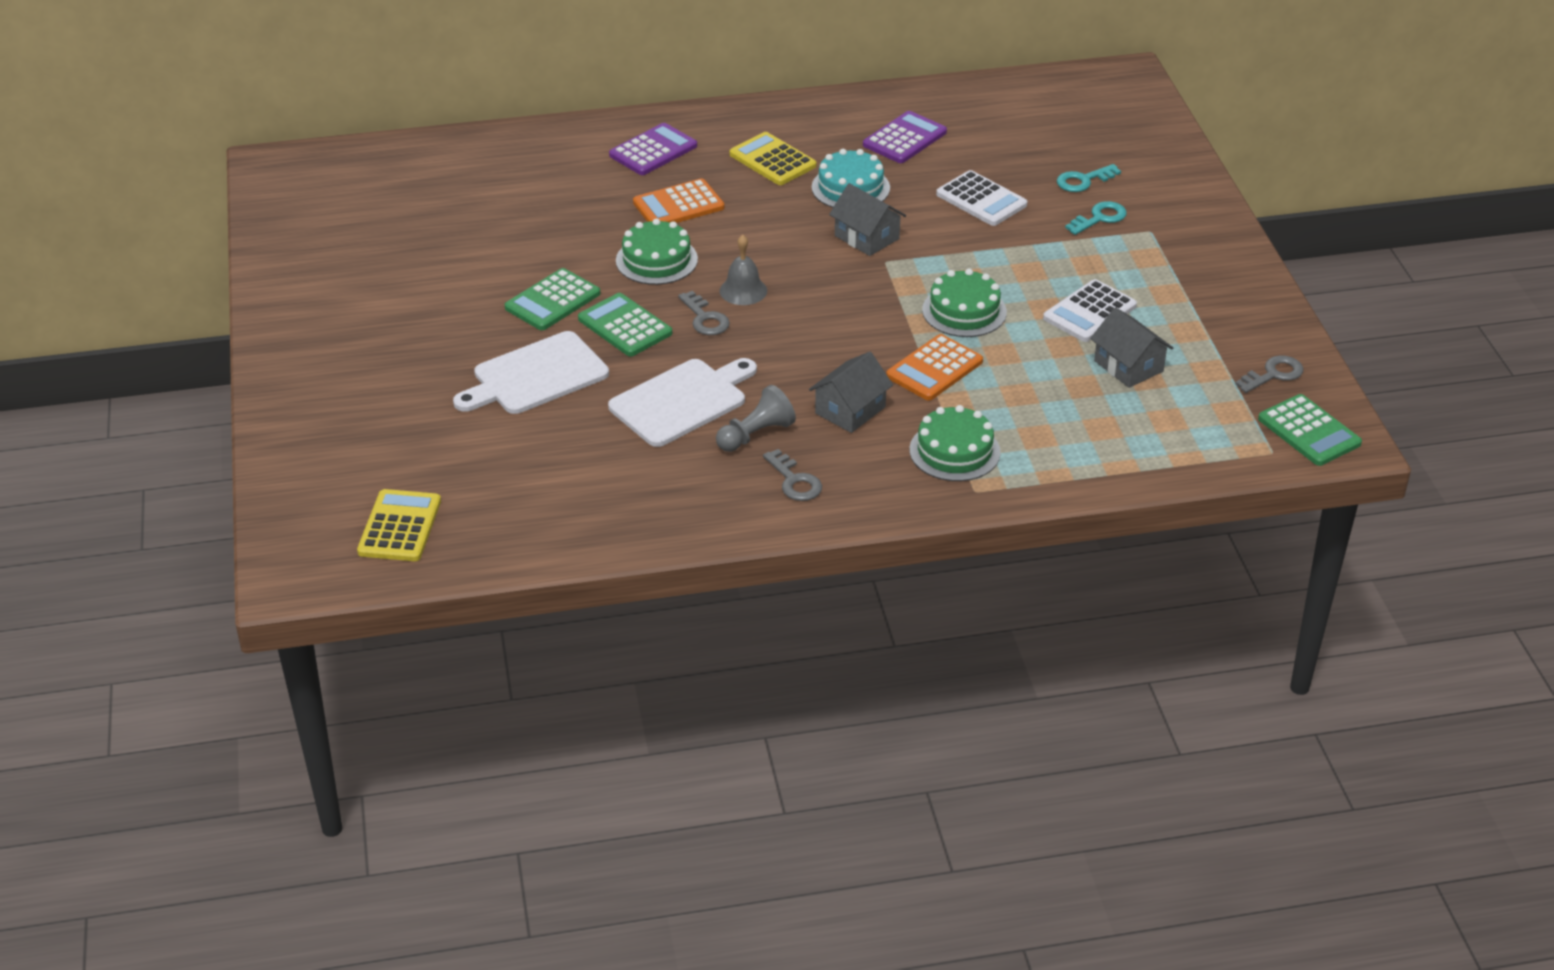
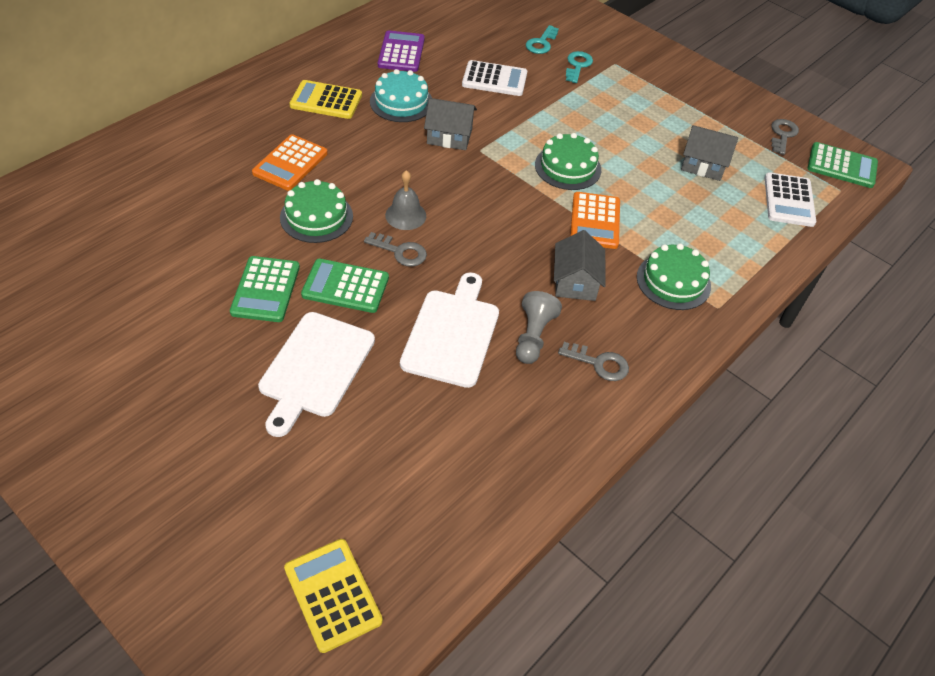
camera: 40 degrees left, 10 degrees up
purple calculator [609,123,697,175] -> none
white calculator [1043,279,1137,342] -> white calculator moved to [765,172,816,227]

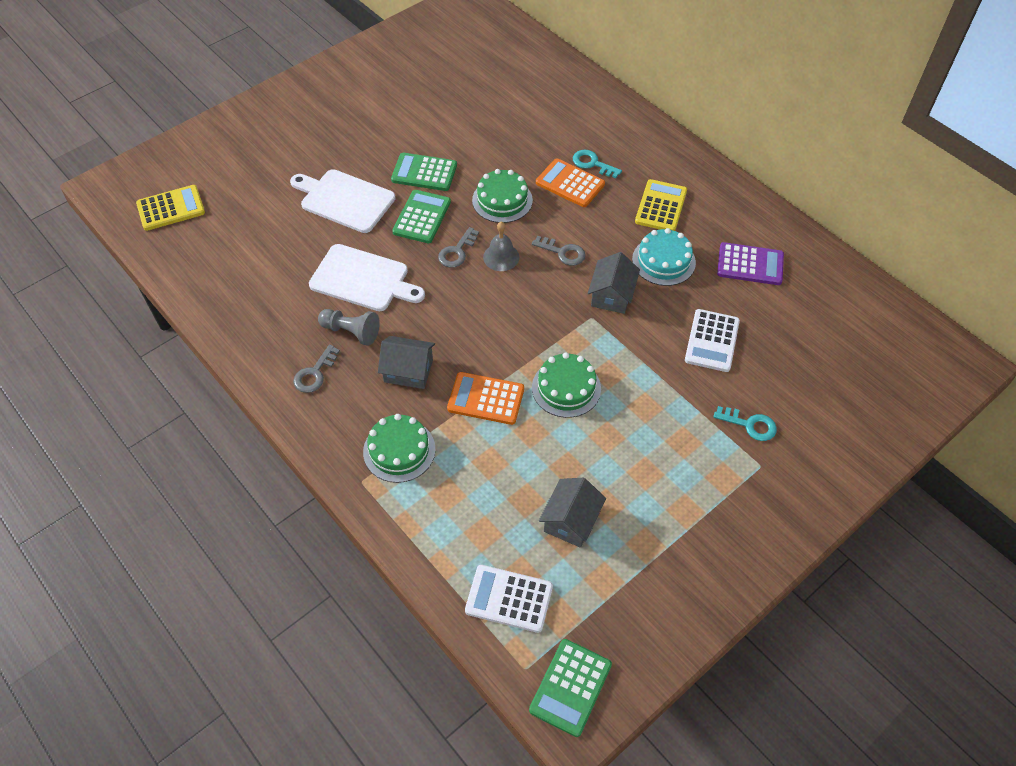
camera: 100 degrees right, 5 degrees up
turquoise key [526,25,559,54] -> turquoise key moved to [573,150,622,178]
grey key [771,119,799,155] -> grey key moved to [532,236,586,266]

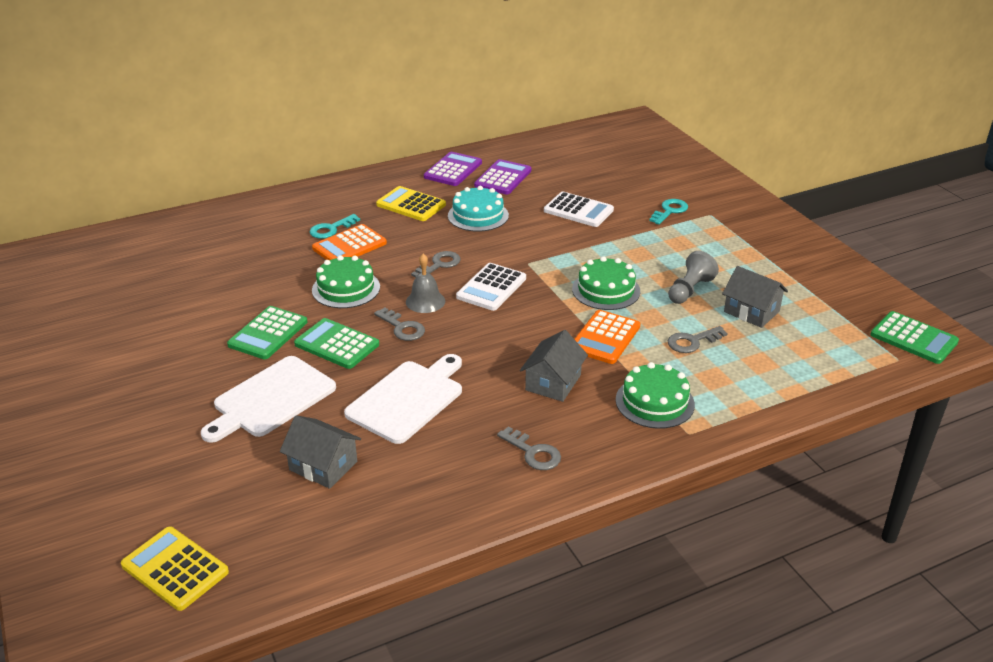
camera: 75 degrees left, 20 degrees down
yellow calculator [136,185,205,231] -> yellow calculator turned 45 degrees counterclockwise [121,527,229,611]
grey pawn [318,309,380,346] -> grey pawn moved to [668,251,719,304]
white calculator [465,565,553,633] -> white calculator moved to [456,263,526,311]
grey house [588,252,640,314] -> grey house moved to [280,415,361,489]
none -> purple calculator [424,152,482,186]
none -> grey key [668,326,727,353]

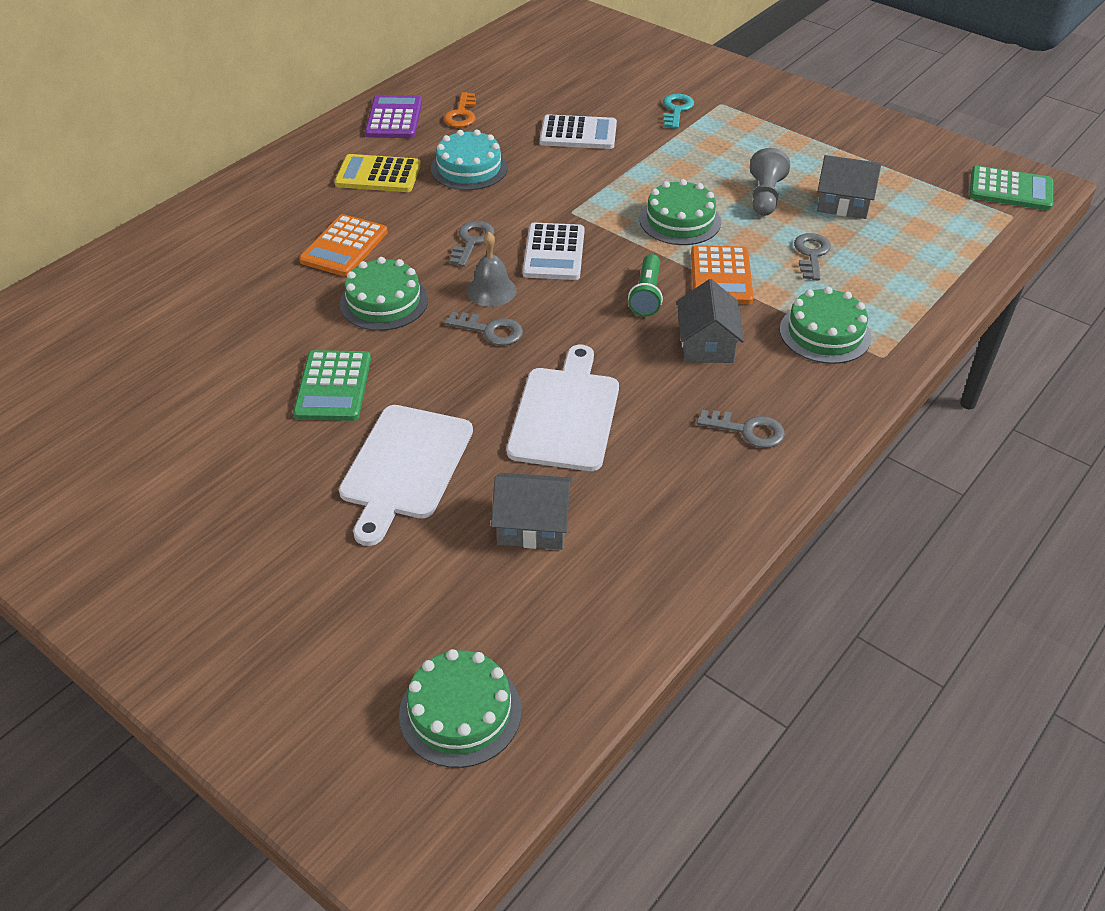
camera: 25 degrees left, 10 degrees up
yellow calculator [121,527,229,611] -> green cake [399,649,521,768]
green calculator [294,318,379,369] -> none
turquoise key [310,214,360,239] -> none
purple calculator [474,159,531,195] -> orange key [444,92,476,127]
grey key [668,326,727,353] -> grey key turned 150 degrees clockwise [794,233,831,281]
none -> green flashlight [628,254,663,316]

